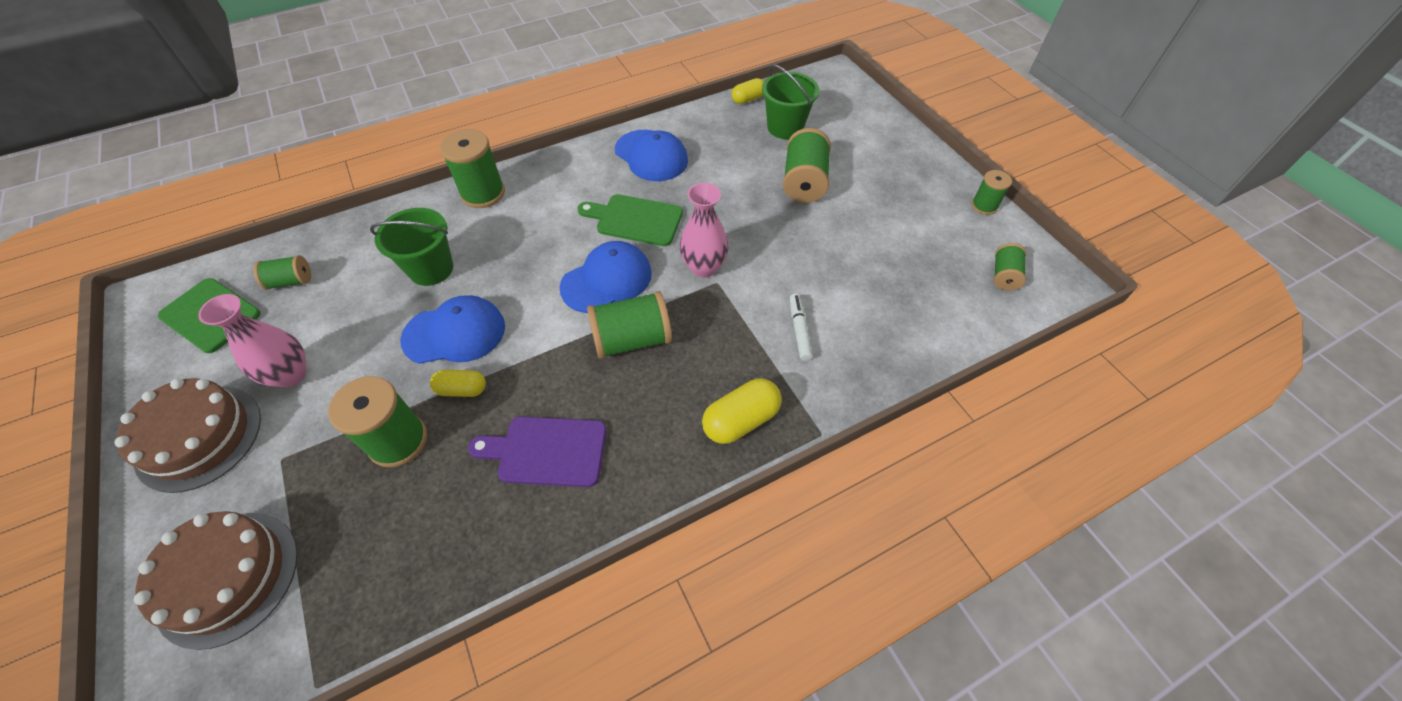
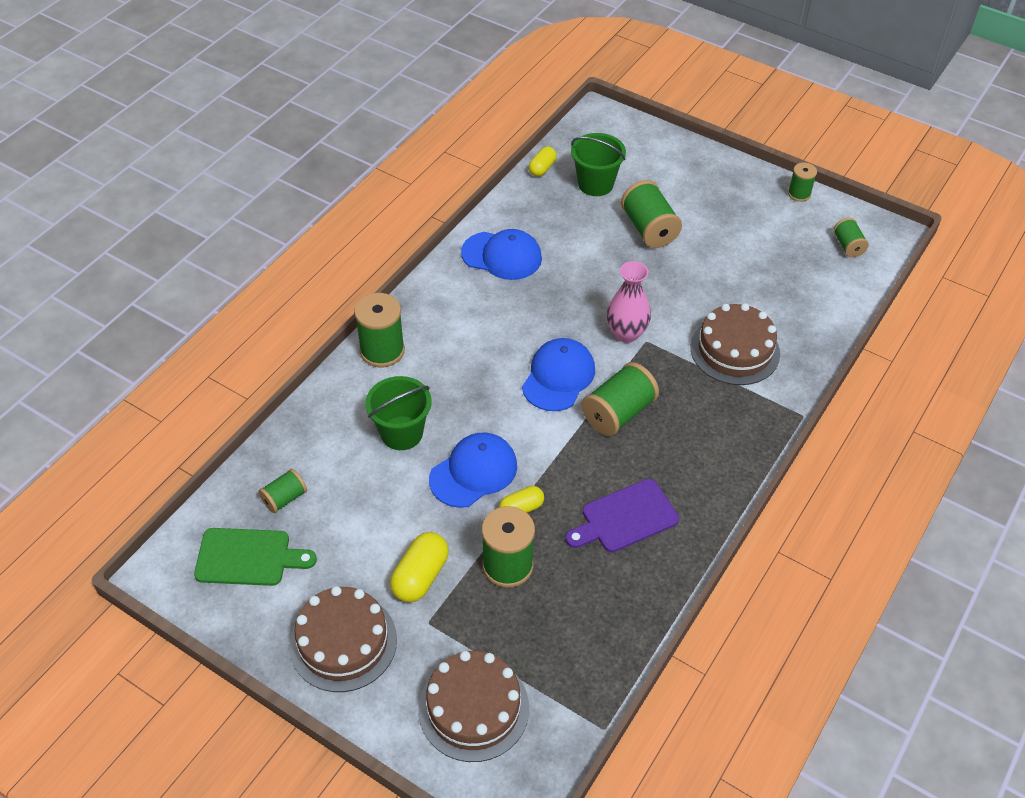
camera: 30 degrees left, 5 degrees down
pink vase [198,294,306,388] -> none
green cutting board [577,194,683,246] -> none
yellow capsule [702,378,782,444] -> yellow capsule moved to [390,532,449,602]
white marker [790,294,813,361] -> brown cake [690,303,780,385]

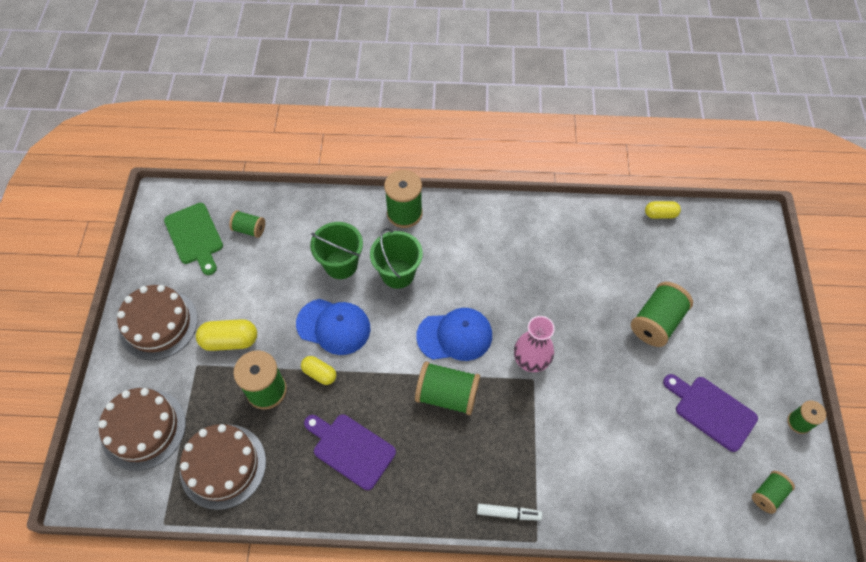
camera: 60 degrees right, 10 degrees up
blue cap [461,229,542,280] -> none
green bucket [571,133,626,196] -> green bucket moved to [370,228,423,289]
brown cake [690,303,780,385] -> brown cake moved to [180,424,266,510]
none -> white marker [477,504,542,521]
none -> purple cutting board [663,374,758,452]

